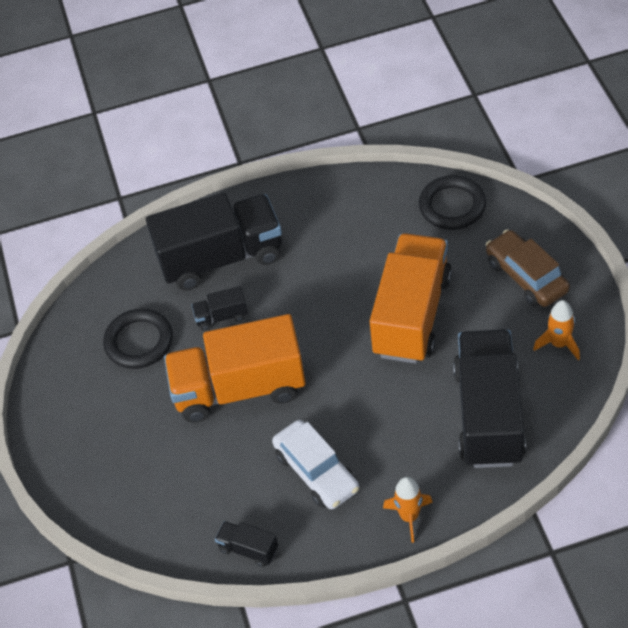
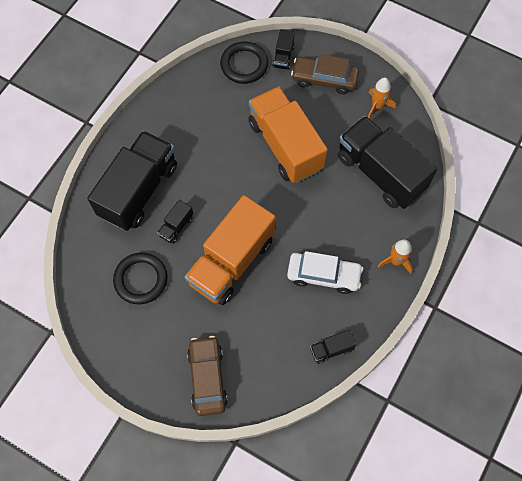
camera: 50 degrees left, 15 degrees up
none -> brown car [187,336,228,416]
none -> black truck [272,29,295,70]

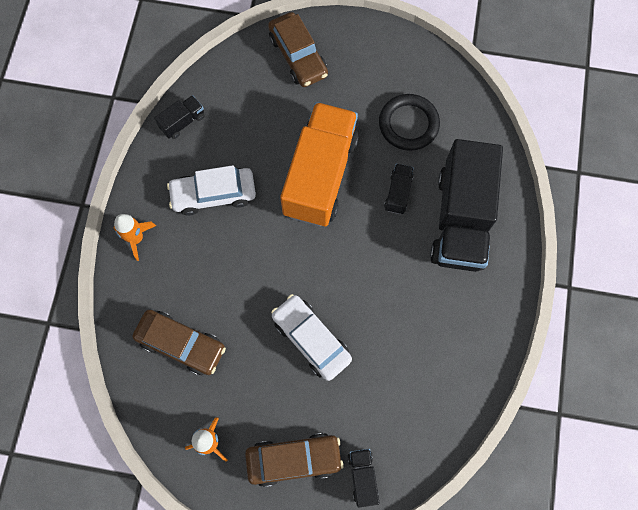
camera: 160 degrees right, 5 degrees up
black ring [220,42,268,84] -> none
orange truck [248,86,328,183] -> white car [271,294,352,381]
black truck [338,116,437,209] -> brown car [132,310,226,375]

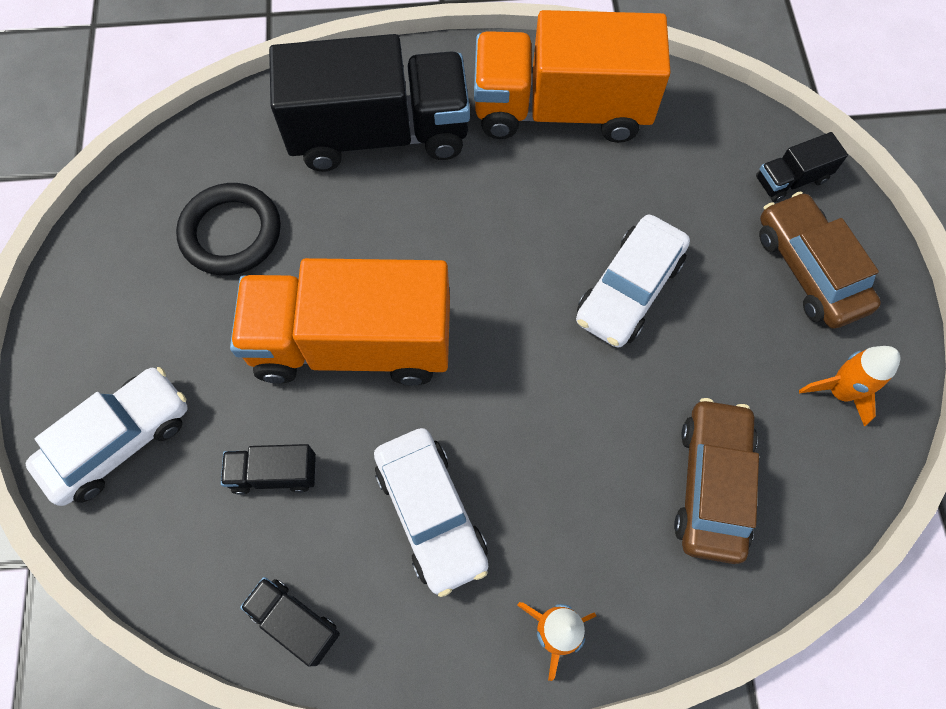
camera: 105 degrees left, 5 degrees down
brown car [268,12,328,87] -> white car [26,367,188,506]
black truck [384,164,414,214] -> black truck moved to [221,444,316,495]
none -> orange truck [474,10,671,143]

